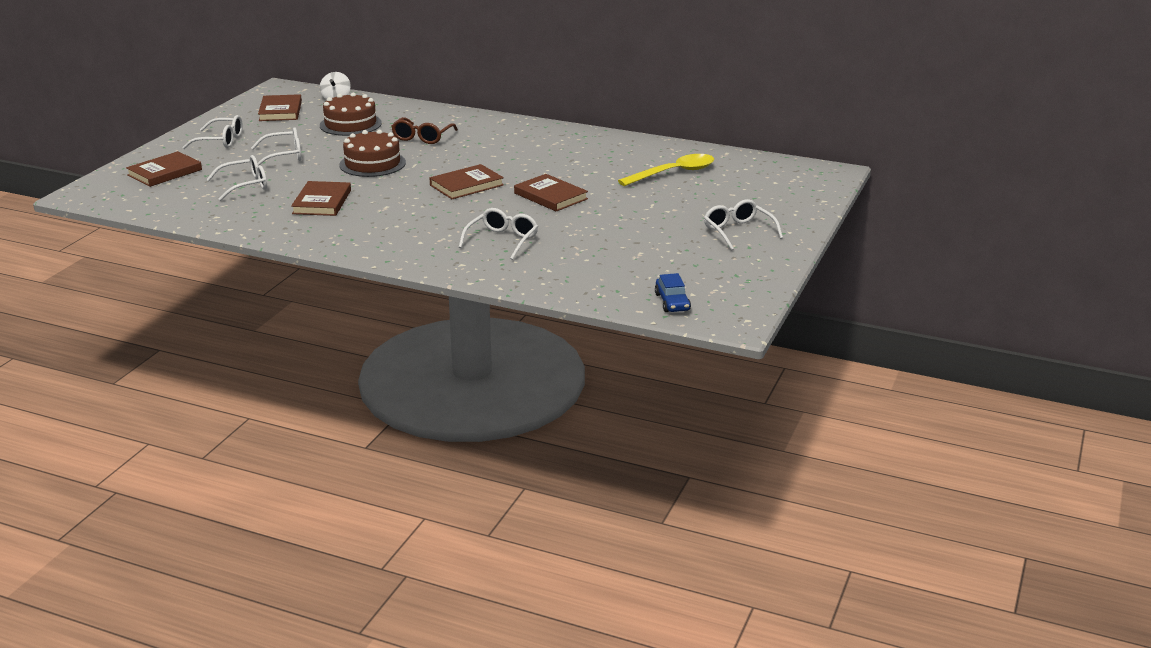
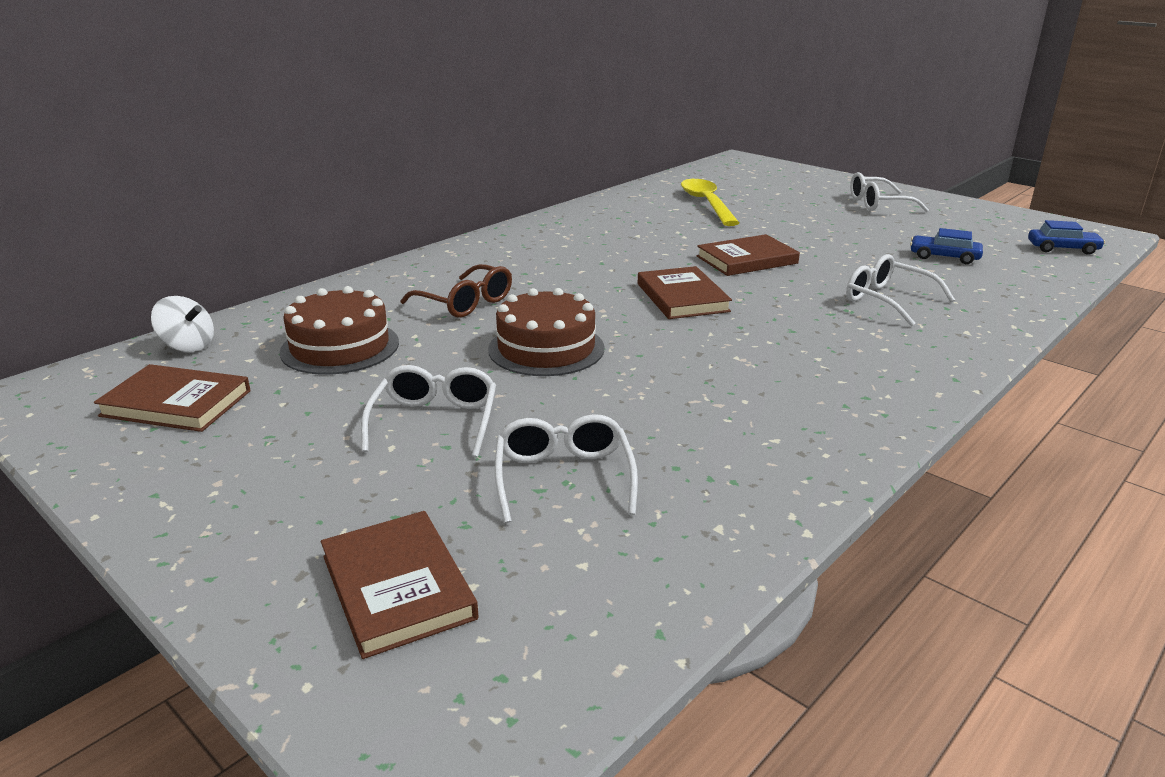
camera: 70 degrees left, 0 degrees up
white glasses [182,115,243,149] -> none
brown book [291,181,351,216] -> none
none -> blue car [910,228,983,264]

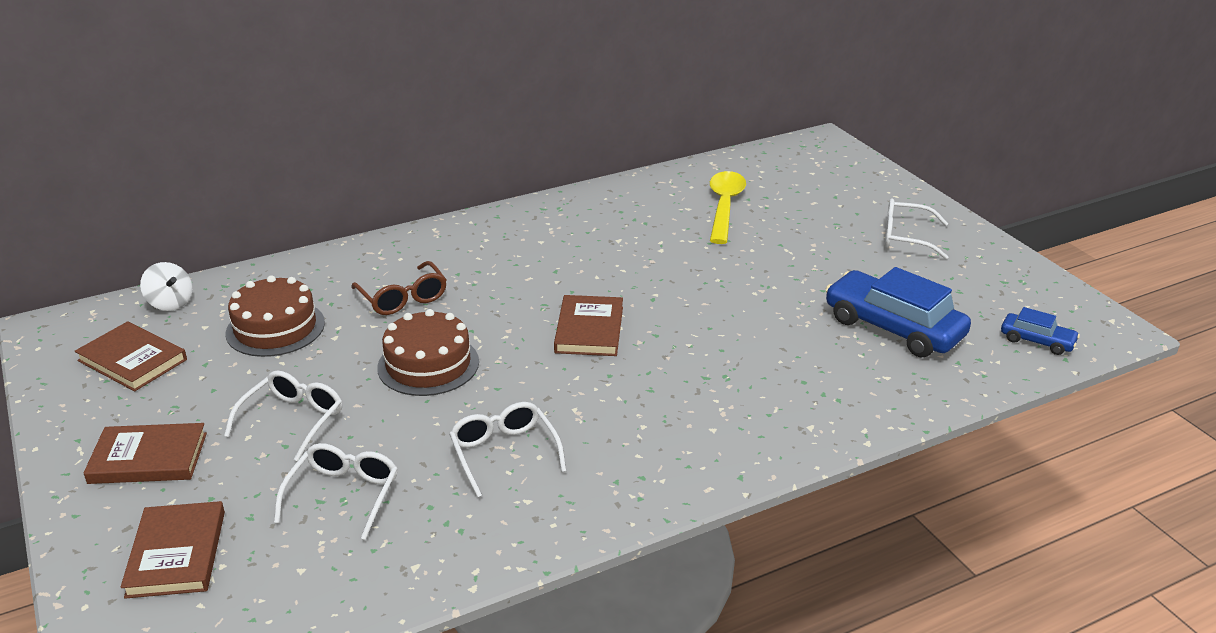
camera: 20 degrees right, 5 degrees up
brown book [697,234,800,276] -> brown book moved to [84,423,207,484]
white glasses [846,254,955,326] -> white glasses moved to [449,402,566,498]
blue car [910,228,983,264] -> blue car [825,267,971,358], size x1.98

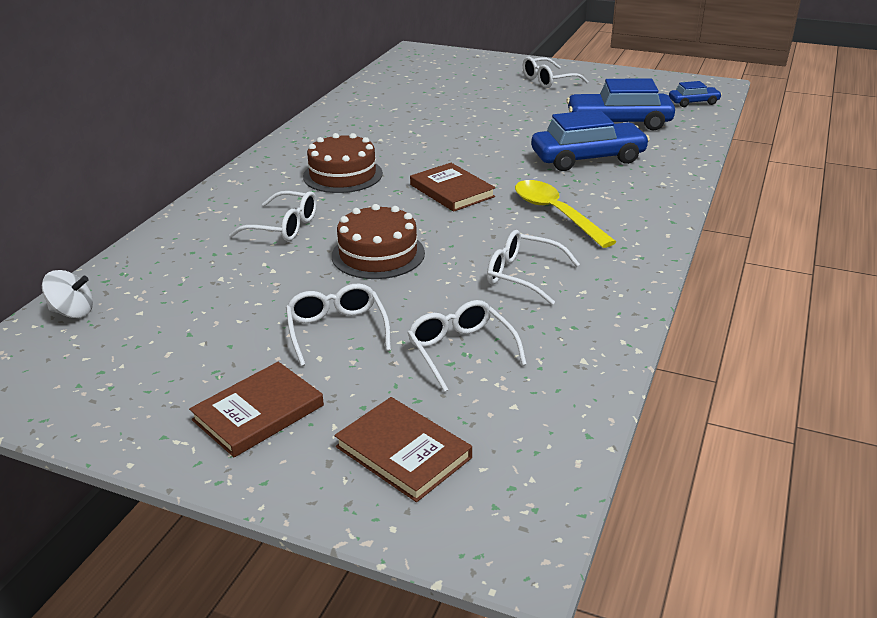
camera: 40 degrees left, 0 degrees up
brown book [75,321,187,392] -> none
brown cake [226,275,325,357] -> brown cake moved to [303,133,383,193]
brown glasses [351,261,447,315] -> white glasses [229,191,317,241]
yellow spoon [710,171,746,244] -> yellow spoon moved to [515,180,616,248]
none -> blue car [531,110,650,171]

